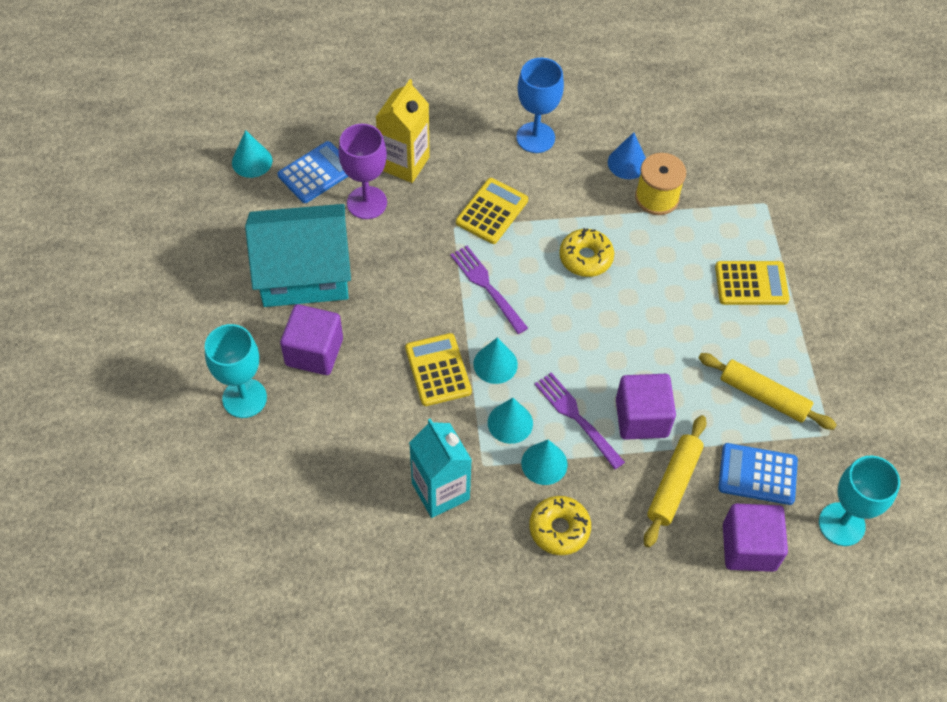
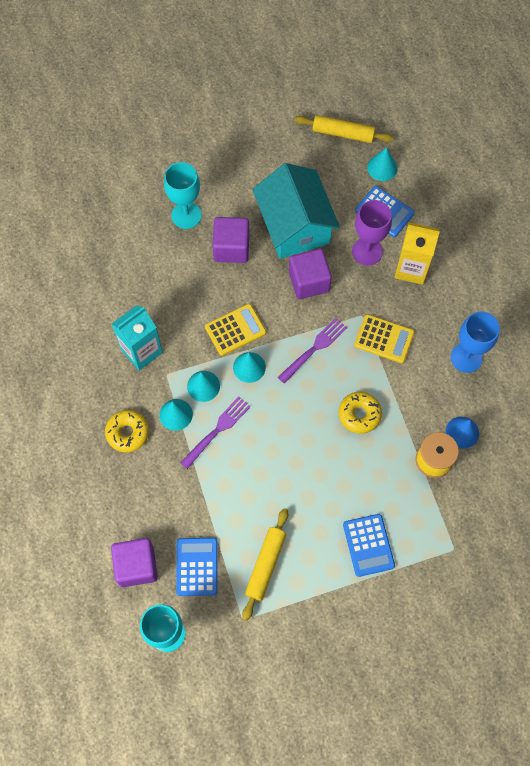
camera: 80 degrees right, 10 degrees up
purple cube [616,374,676,440] -> purple cube moved to [289,249,332,299]
yellow rolling pin [644,415,707,547] -> yellow rolling pin moved to [295,115,394,143]
yellow calculator [715,261,789,305] -> blue calculator [343,514,395,577]

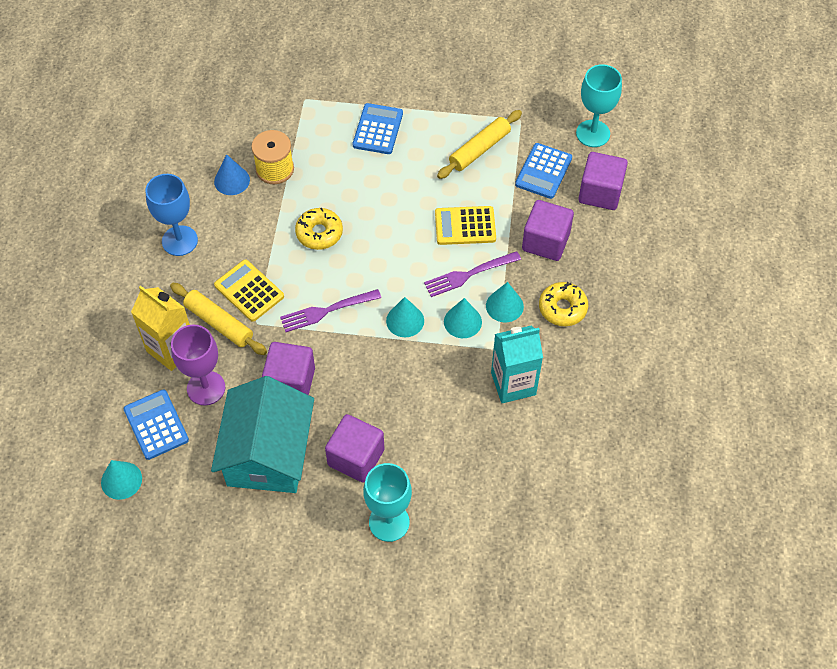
camera: 155 degrees left, 10 degrees down
yellow calculator [205,304,266,356] -> yellow calculator moved to [435,206,496,245]
yellow rolling pin [295,115,394,143] -> yellow rolling pin moved to [170,283,267,355]
none -> purple cube [522,200,574,261]

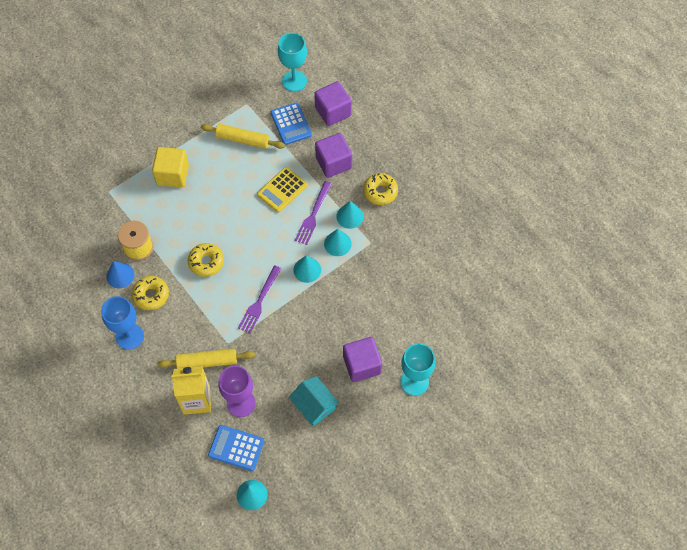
camera: 45 degrees left, 5 degrees up
turquoise house [211,376,314,493] -> turquoise house [289,376,339,426], size x0.56
yellow calculator [214,259,284,322] -> none
purple cube [262,342,315,395] -> none
blue calculator [353,103,403,154] -> yellow cube [152,147,189,187]
yellow rolling pin [437,110,522,179] -> yellow rolling pin turned 75 degrees counterclockwise [201,124,285,149]
turquoise carton [491,326,543,403] -> none
none -> yellow donut [132,276,169,310]

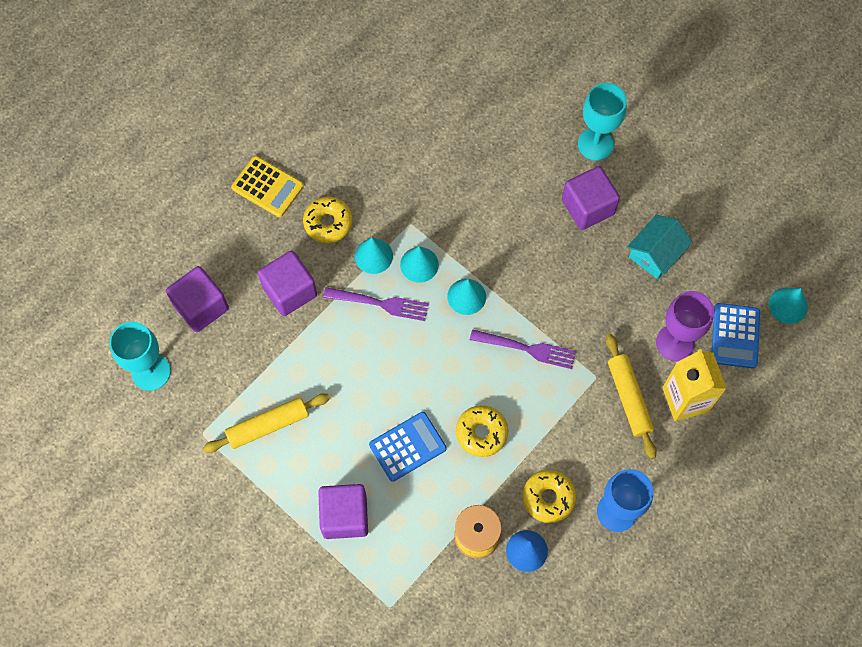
camera: 100 degrees left, 5 degrees up
yellow cube [152,147,189,187] -> purple cube [318,484,368,539]
yellow rolling pin [201,124,285,149] -> yellow rolling pin turned 60 degrees clockwise [203,393,330,453]
yellow calculator [257,167,307,213] -> yellow calculator moved to [231,156,304,217]
blue calculator [271,102,312,145] -> blue calculator moved to [369,412,446,482]

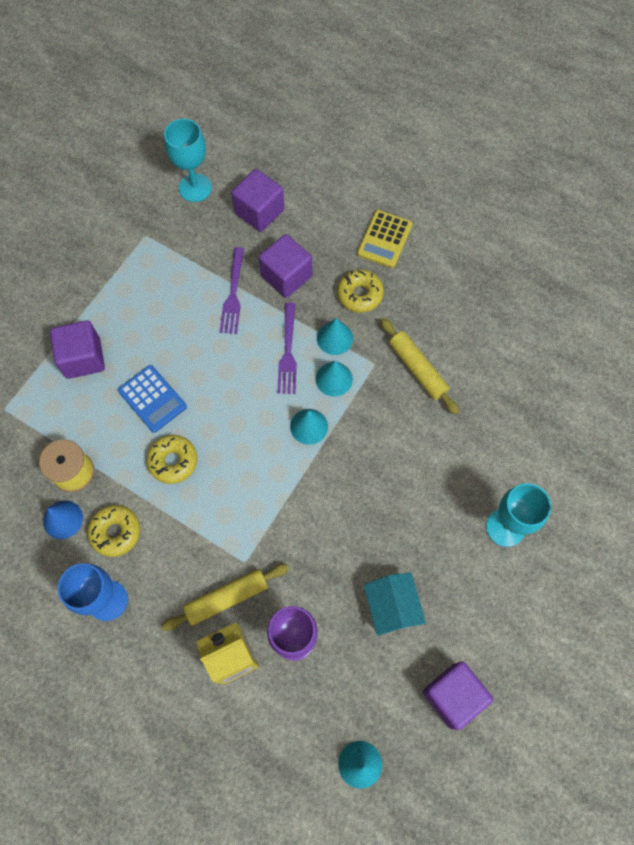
camera: 80 degrees right, 0 degrees up
yellow rolling pin [203,393,330,453] -> yellow rolling pin moved to [380,318,459,415]
purple fork [470,329,576,369] -> purple fork moved to [220,247,244,334]
purple cube [562,166,620,230] -> purple cube moved to [423,661,493,730]
turquoise house [627,215,692,279] -> turquoise house turned 45 degrees clockwise [364,573,426,636]
blue calculator [712,303,760,368] -> none

